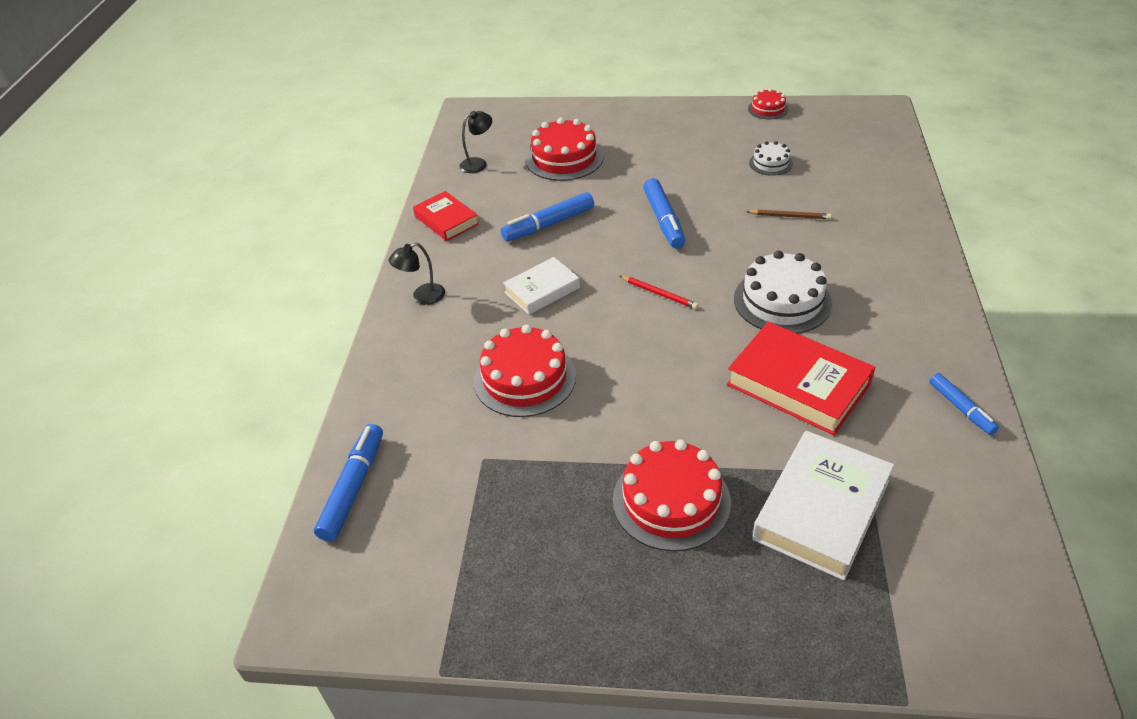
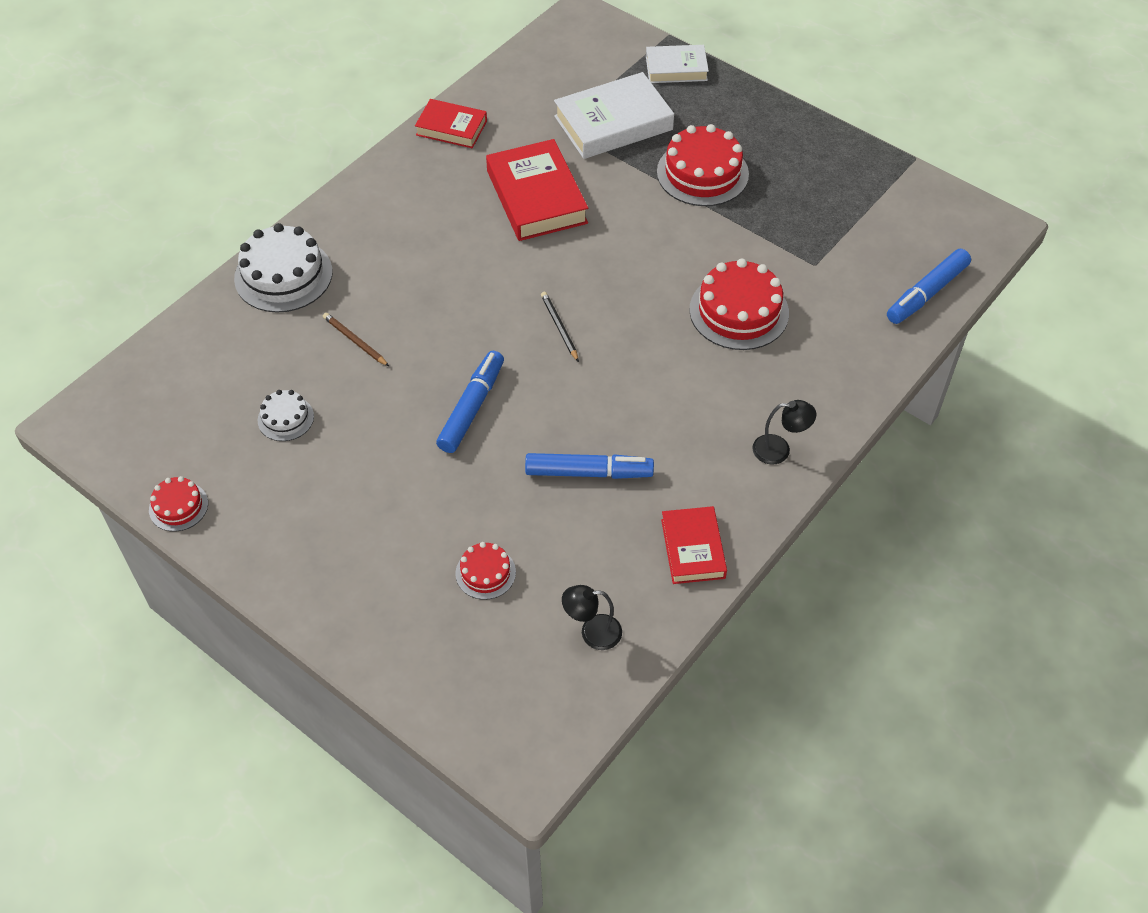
camera: 150 degrees left, 10 degrees up
white book [503,257,580,315] -> white book moved to [646,45,709,83]
red cake [525,118,603,181] -> red cake [455,542,516,600], size x0.53
red pencil [620,276,698,309] -> black pencil [541,292,579,362]
white cake [734,251,832,334] -> white cake moved to [234,223,333,313]
blue marker [930,373,999,435] -> red book [415,99,487,148]

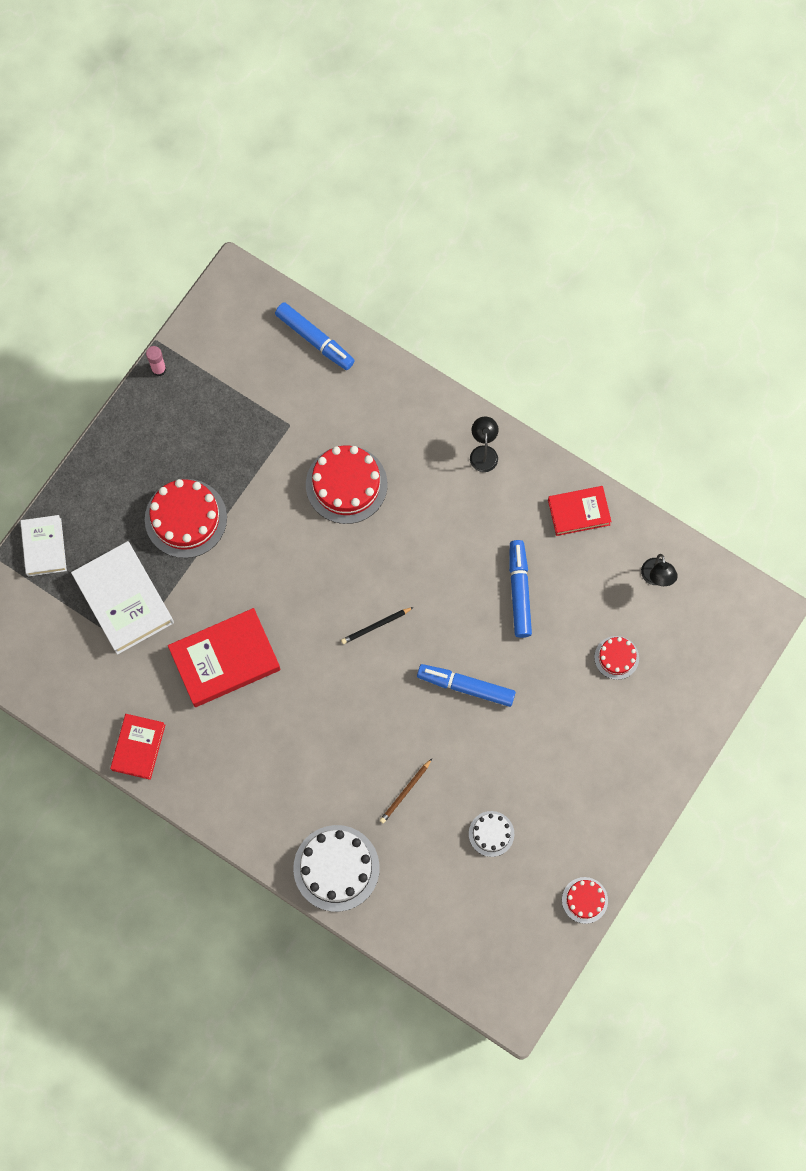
camera: 95 degrees left, 20 degrees up
none -> pink glue stick [146,346,166,376]

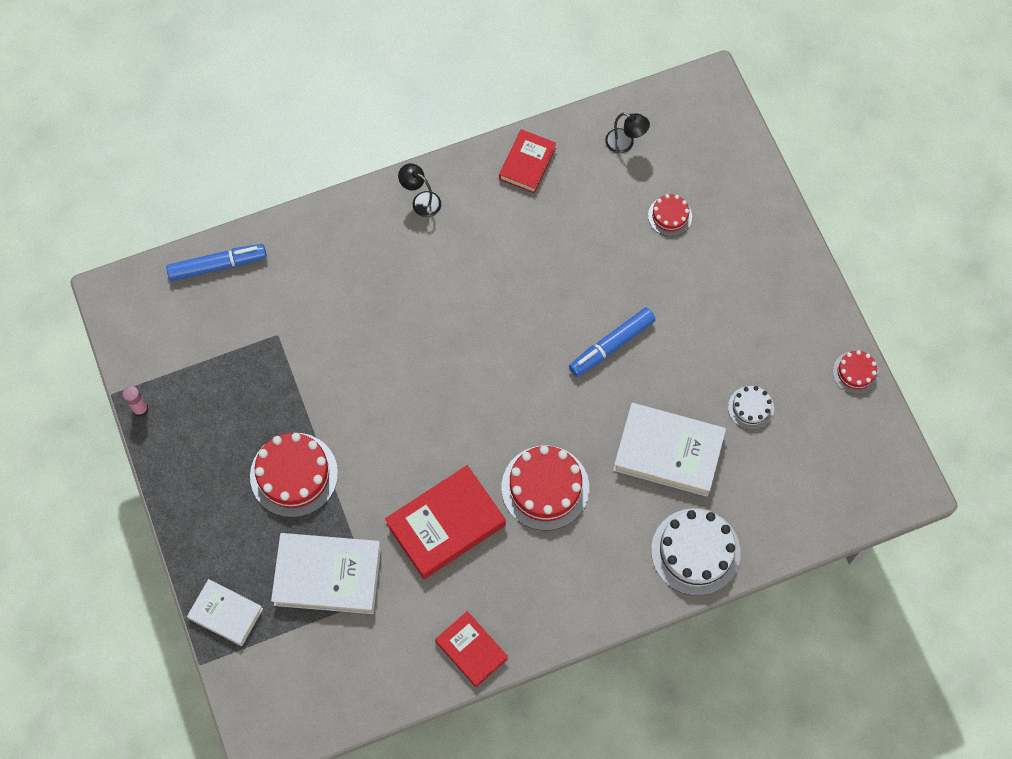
camera: 55 degrees left, 5 degrees down
red book [168,608,281,707] -> red book turned 45 degrees clockwise [385,465,506,579]
red cake [306,445,387,524] -> red cake moved to [502,445,589,530]
black pencil [341,607,414,644] -> none
brown pencil [379,759,432,823] -> white book [613,403,726,497]
blue marker [509,540,532,638] -> none

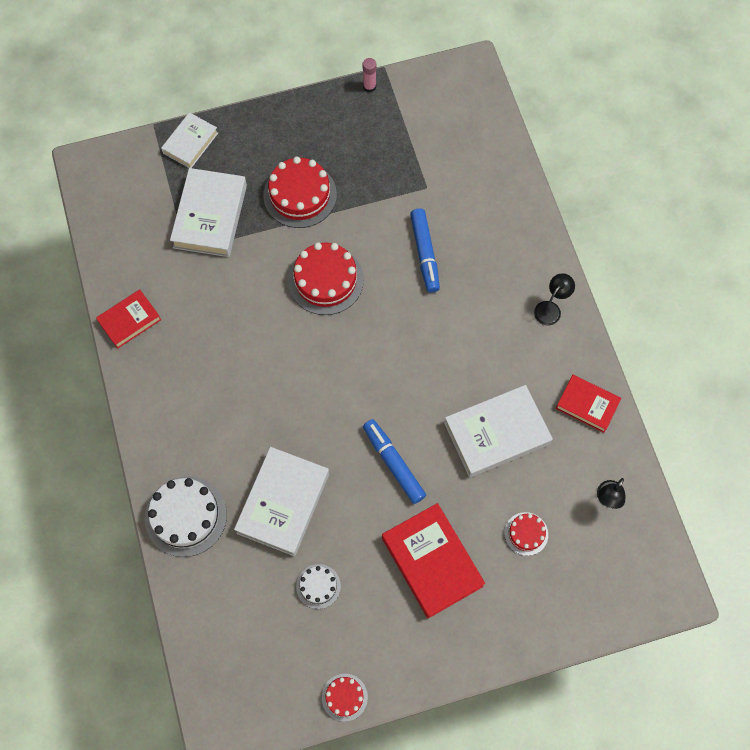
camera: 95 degrees right, 0 degrees up
blue marker [166,244,267,281] -> blue marker moved to [410,208,440,293]
red book [385,465,506,579] -> red book moved to [382,503,485,618]
red cake [502,445,589,530] -> red cake moved to [288,242,364,315]
none -> white book [444,385,553,478]

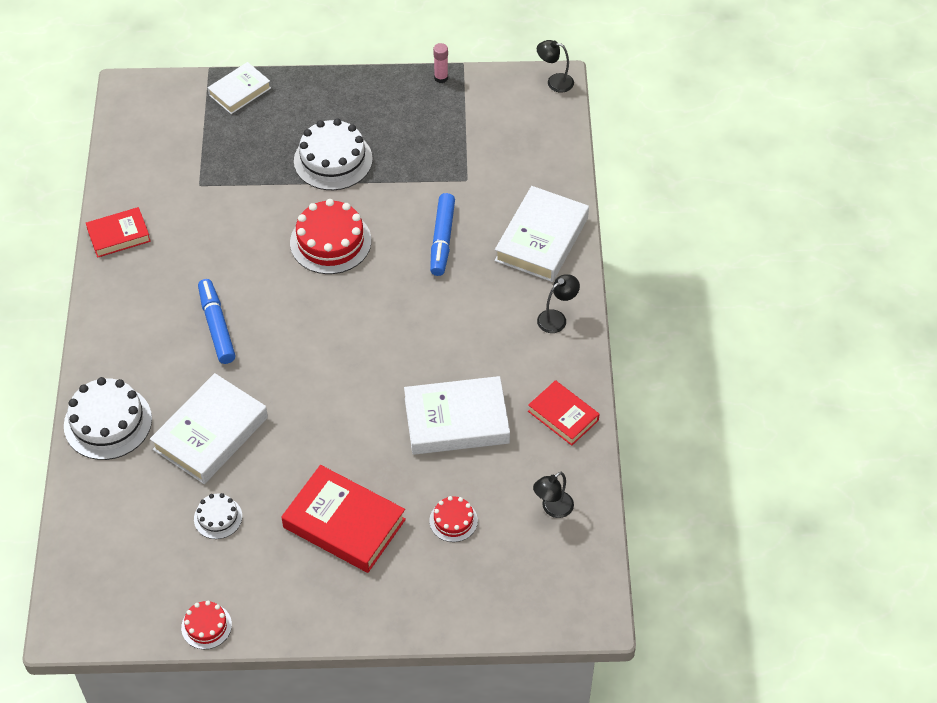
camera: 15 degrees right, 15 degrees down
white book [170,168,247,257] -> white book moved to [495,186,589,282]
red cake [263,156,337,228] -> white cake [294,119,373,190]
blue marker [363,419,426,504] -> blue marker moved to [198,279,236,364]
red book [382,503,485,618] -> red book turned 45 degrees counterclockwise [281,465,406,573]
none -> black lamp [537,40,574,93]

